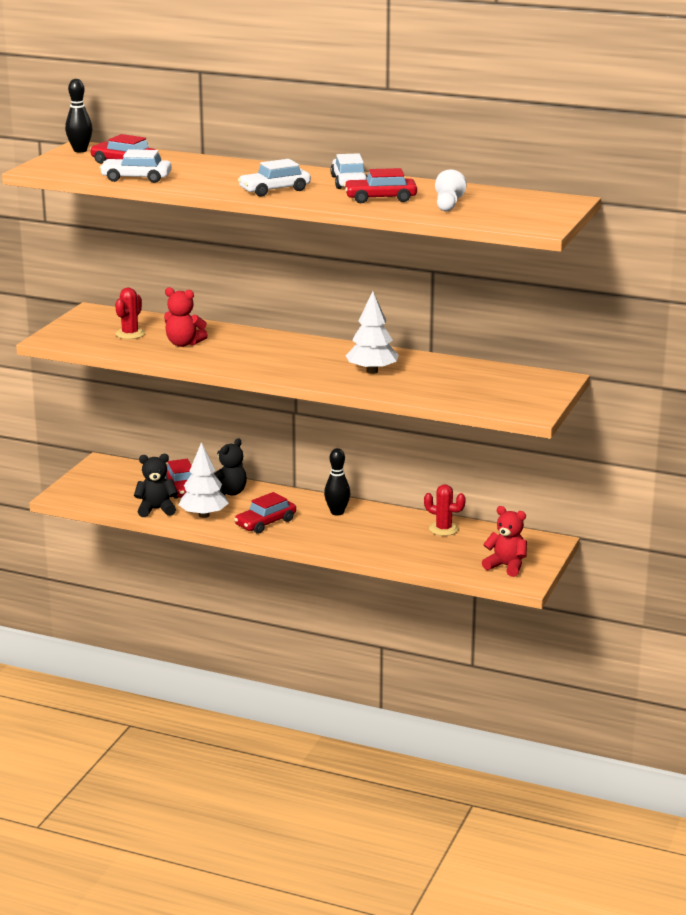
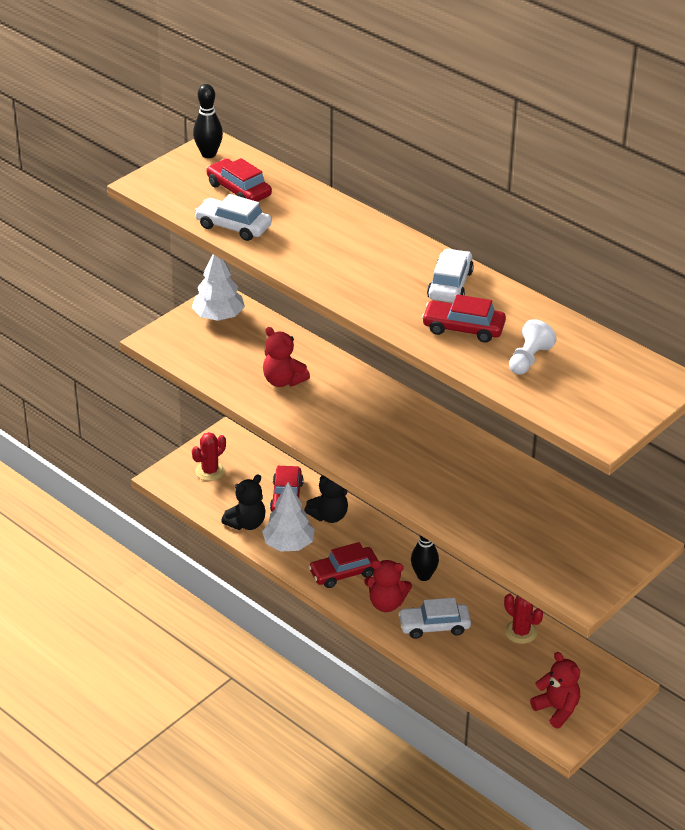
camera: 20 degrees right, 15 degrees up
red cactus [115,288,145,339] -> red cactus moved to [192,432,226,481]
black teddy bear [134,454,178,517] -> black teddy bear turned 120 degrees clockwise [221,474,265,530]
white car [238,159,311,197] -> white car moved to [398,598,471,639]
white tree [346,291,398,374] -> white tree moved to [192,254,245,321]
none -> red teddy bear [364,560,412,612]

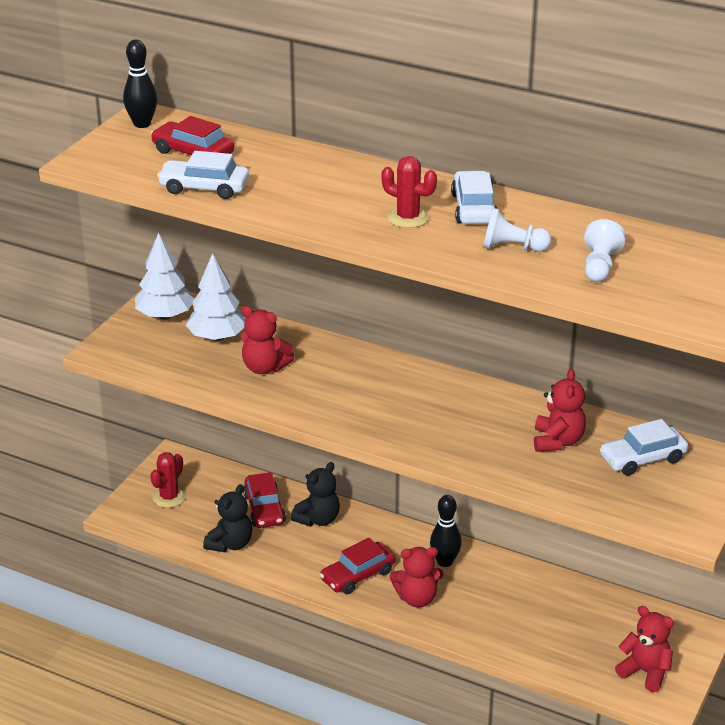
camera: 15 degrees left, 5 degrees down
white tree [262,482,315,551] -> white tree moved to [186,253,246,341]
white car [398,598,471,639] -> white car moved to [599,419,688,476]
red car [422,294,506,343] -> white pawn [483,208,551,252]
red cactus [504,593,543,644] -> red cactus moved to [381,156,437,228]
none -> red teddy bear [534,369,586,452]

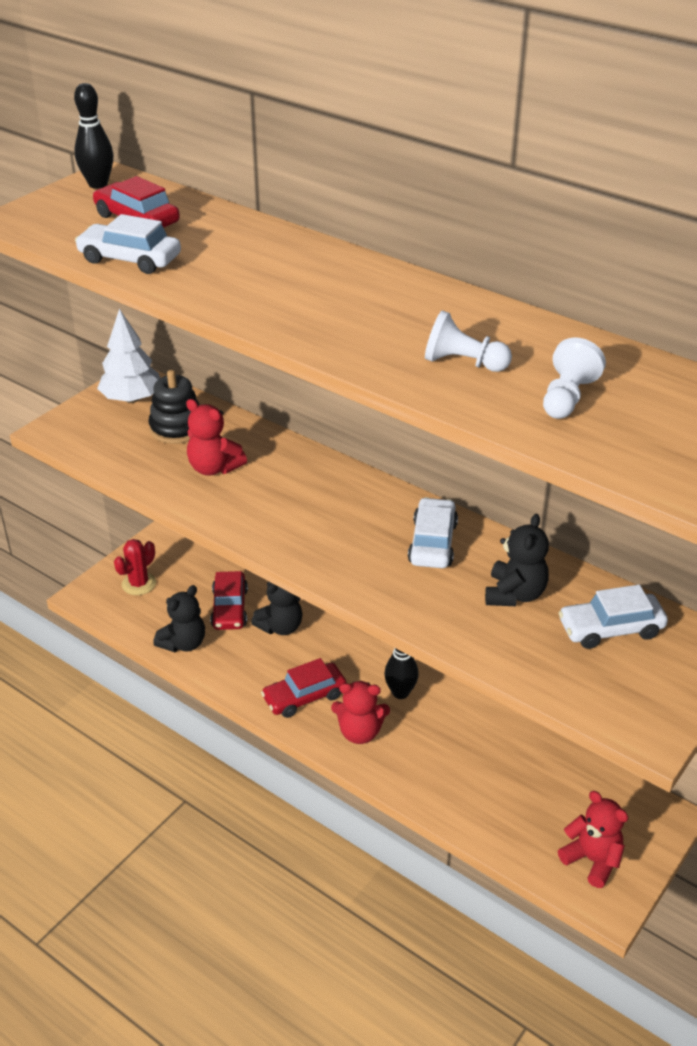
camera: 10 degrees right, 5 degrees up
white tree [186,253,246,341] -> black stacking toy [149,370,199,444]
red cactus [381,156,437,228] -> none
white car [451,171,497,224] -> white car moved to [408,497,458,568]
red teddy bear [534,369,586,452] -> black teddy bear [485,514,549,606]

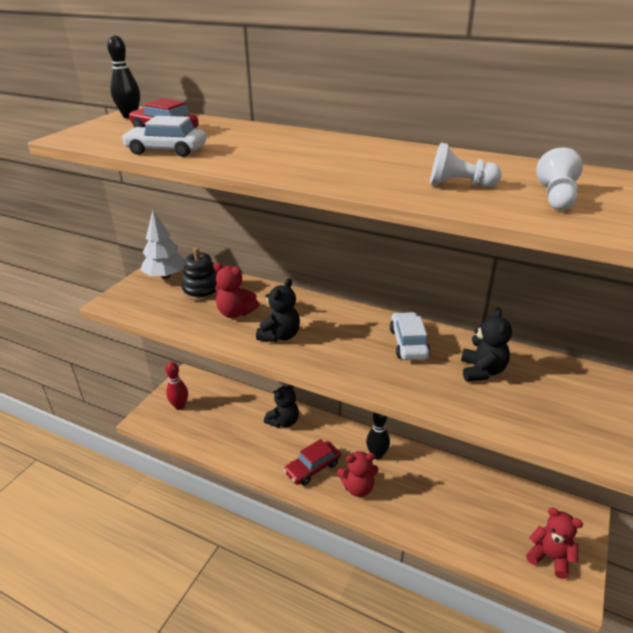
camera: 10 degrees left, 5 degrees down
red cactus [114,539,156,595] -> red bowling pin [165,362,188,410]
black teddy bear [153,585,205,652] -> black teddy bear moved to [256,278,300,342]
red car [210,571,248,630] -> none
white car [558,585,668,649] -> none

